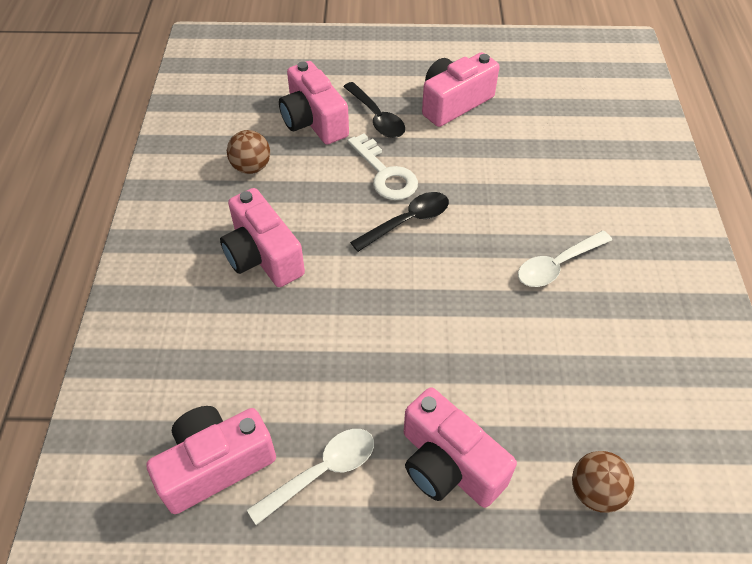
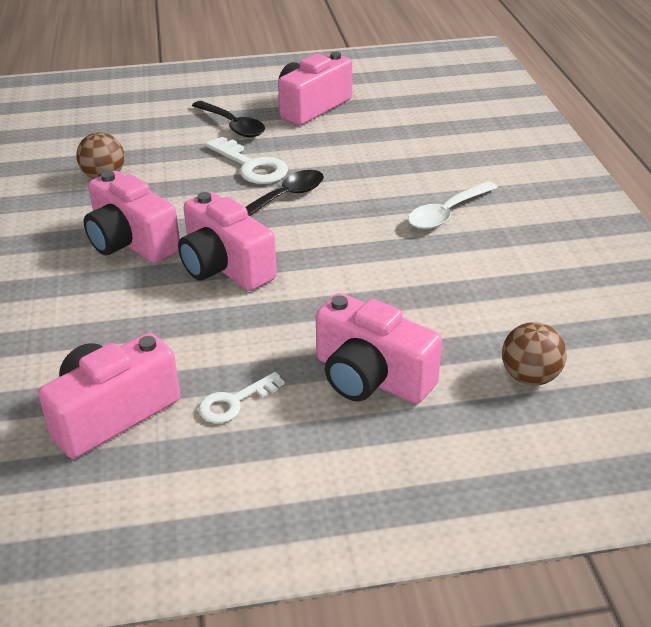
camera: 10 degrees left, 15 degrees down
white spoon [247,429,374,525] -> white key [198,372,285,423]
pink camera [279,61,349,145] -> pink camera moved to [178,192,277,291]

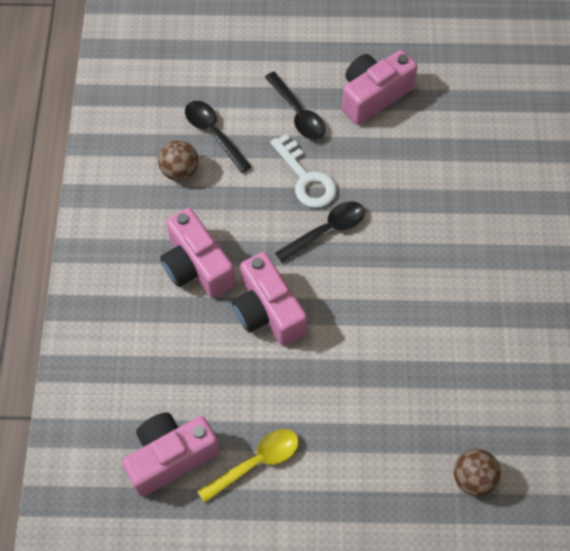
camera: 10 degrees right, 25 degrees up
white key [198,372,285,423] -> yellow spoon [197,429,299,503]
pink camera [316,293,442,404] -> none
white spoon [408,181,498,229] -> none
none -> black spoon [185,101,252,173]

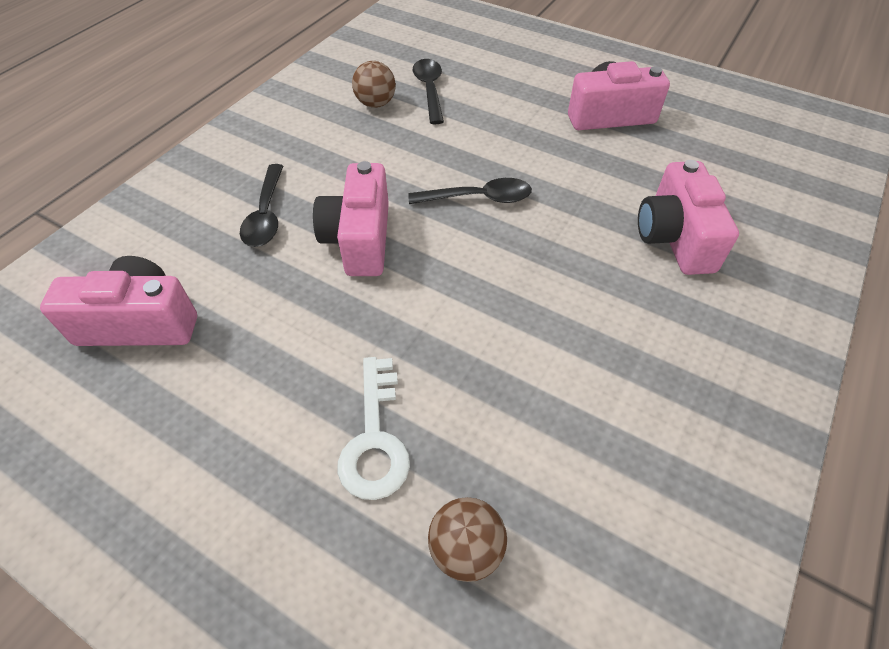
camera: 30 degrees right, 10 degrees down
pink camera [160,208,235,298] -> pink camera moved to [638,160,739,275]
yellow spoon [197,429,299,503] -> none
black spoon [265,72,326,140] -> black spoon moved to [240,164,283,247]
white key [270,134,337,208] -> white key moved to [338,357,410,500]

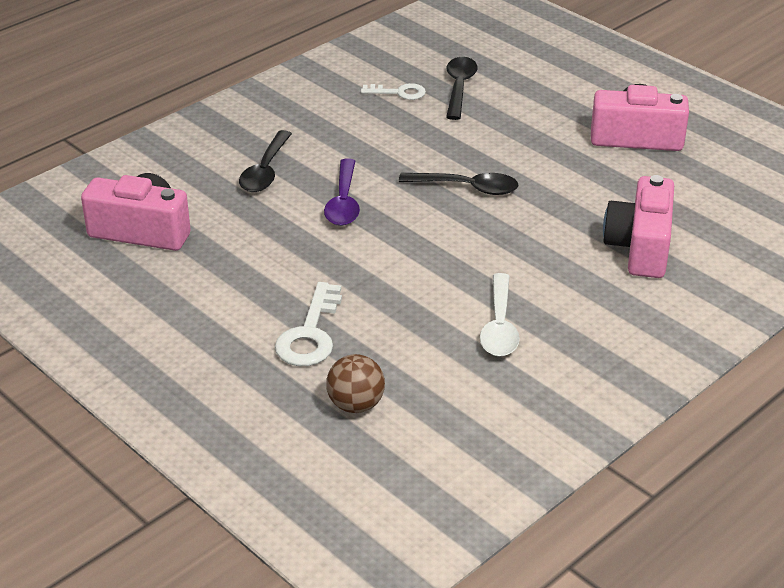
camera: 15 degrees right, 15 degrees down
pink camera [313,161,389,276] -> purple spoon [324,159,360,226]
brown ball [352,61,396,108] -> white key [361,83,426,100]
none -> white spoon [480,273,520,356]

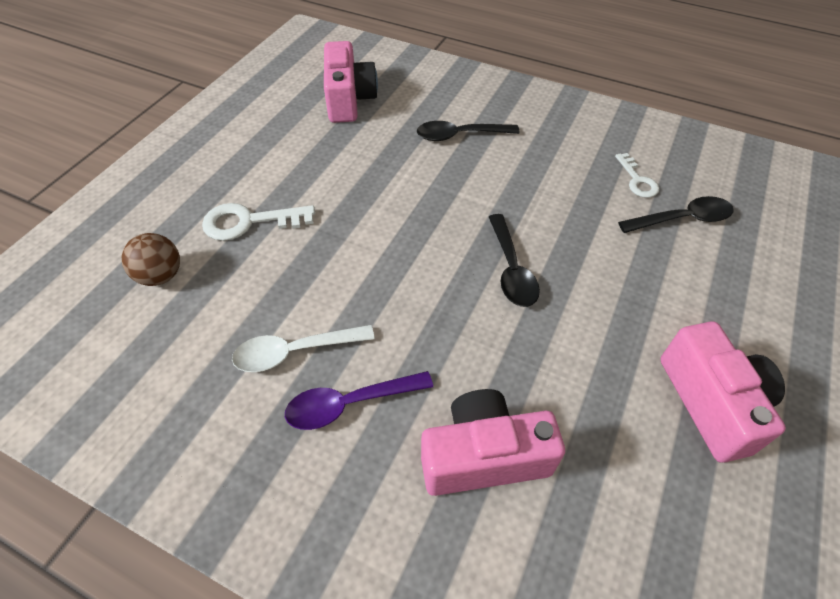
camera: 70 degrees right, 15 degrees up
purple spoon [324,159,360,226] -> purple spoon moved to [285,371,433,430]

